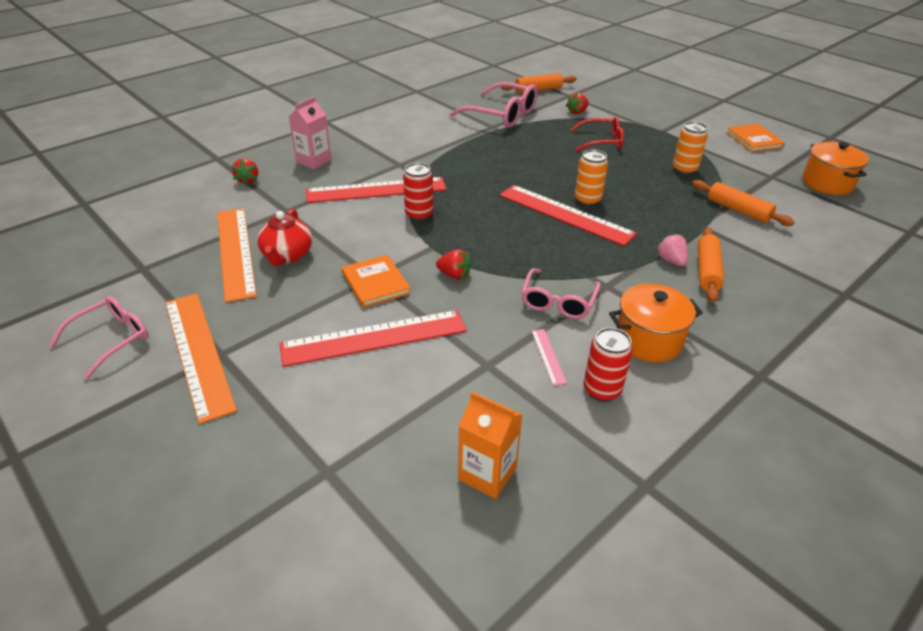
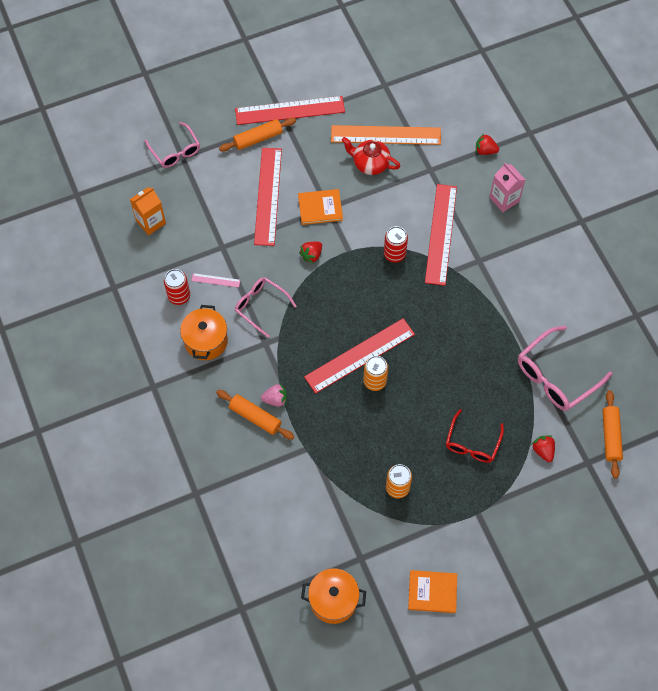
camera: 110 degrees right, 25 degrees up
pink glasses [49,296,149,380] -> pink glasses moved to [145,122,200,168]
orange ruler [165,293,237,424] -> red ruler [235,96,345,125]
orange rolling pin [692,180,795,226] -> orange rolling pin moved to [219,118,296,152]

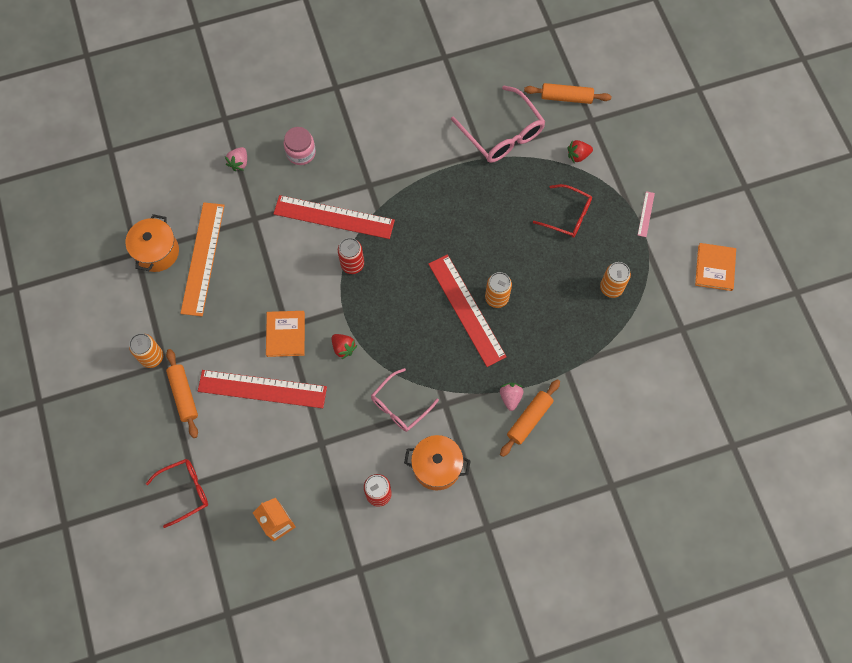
camera: 85 degrees left, 5 degrees up
pink glasses [145,122,200,168] -> red glasses [146,459,208,528]
pink ruler [191,273,240,288] -> pink ruler moved to [638,191,655,237]
red ruler [235,96,345,125] -> orange can [129,333,163,368]
orange pot [301,568,366,624] -> orange pot moved to [126,214,179,272]
red teapot [342,137,400,175] -> none
red strawberry [476,134,499,155] -> pink strawberry [225,147,247,171]
pink carton [489,163,525,212] -> pink jar [284,127,316,165]

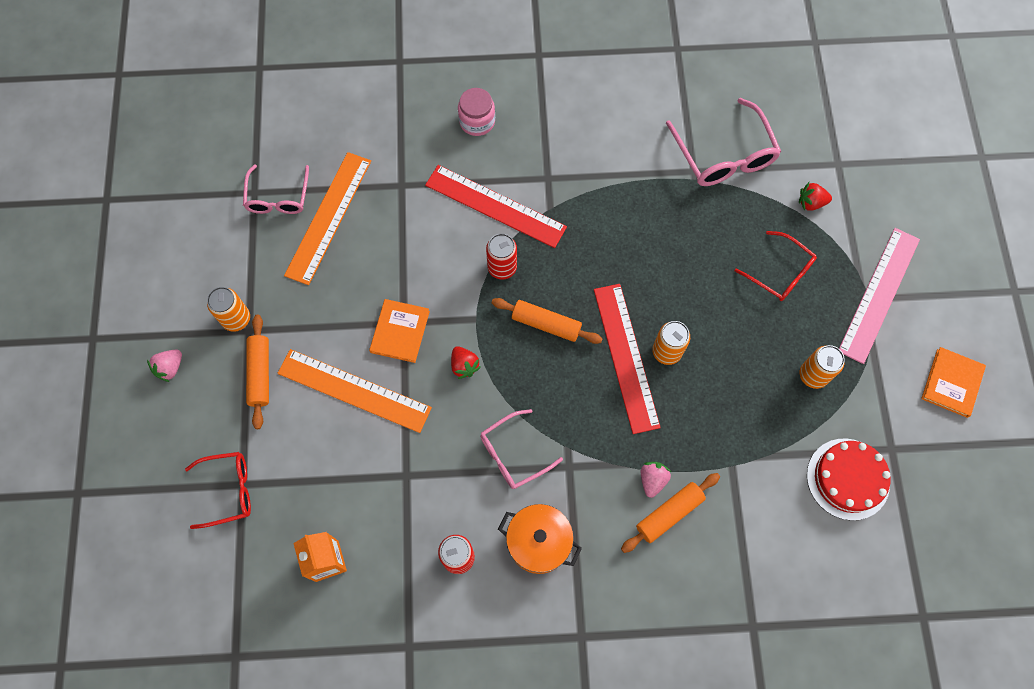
camera: 15 degrees right, 0 degrees up
orange pot [126,214,179,272] -> pink glasses [243,164,309,214]
red ruler [198,370,327,408] -> orange ruler [277,349,432,433]
pink strawberry [225,147,247,171] -> pink strawberry moved to [147,349,182,382]
orange rolling pin [524,83,611,104] -> orange rolling pin moved to [492,298,602,344]
pink ruler [638,191,655,237] -> pink ruler [839,228,920,364], size x2.39
none -> red cake [807,438,891,521]

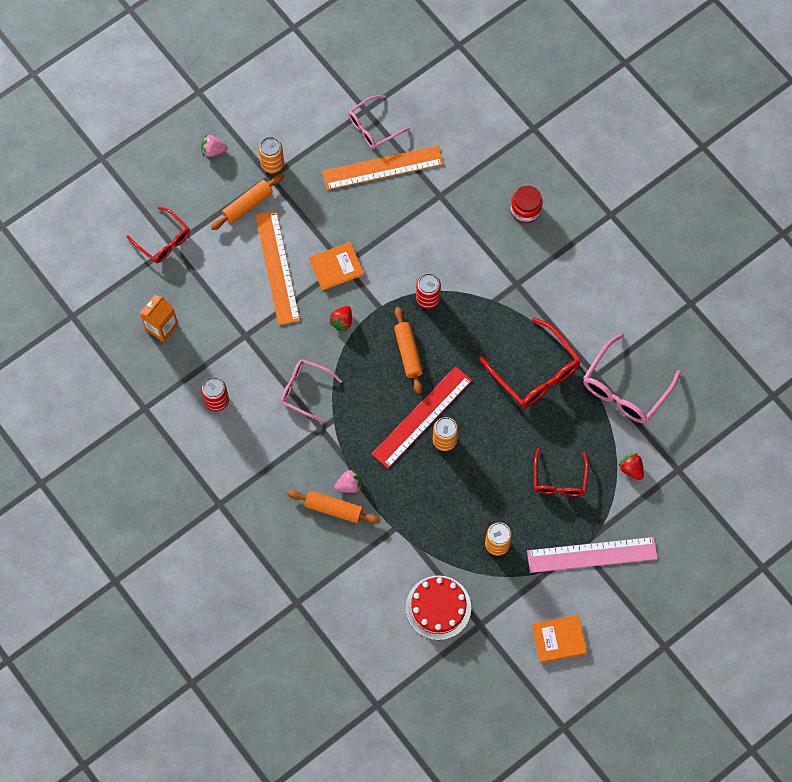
camera: 55 degrees right, 0 degrees up
red ruler [425,165,567,248] -> none
pink jar [458,88,495,136] -> red jar [511,186,543,223]
orange pot [498,504,582,574] -> none
none -> red glasses [479,318,581,408]

